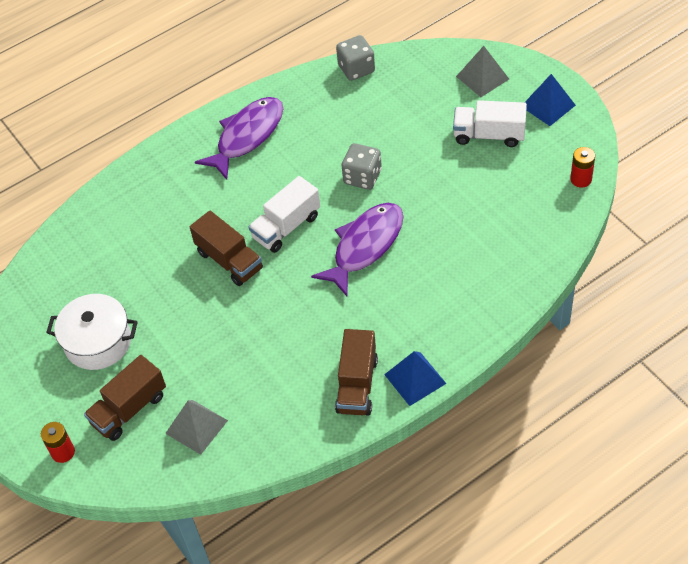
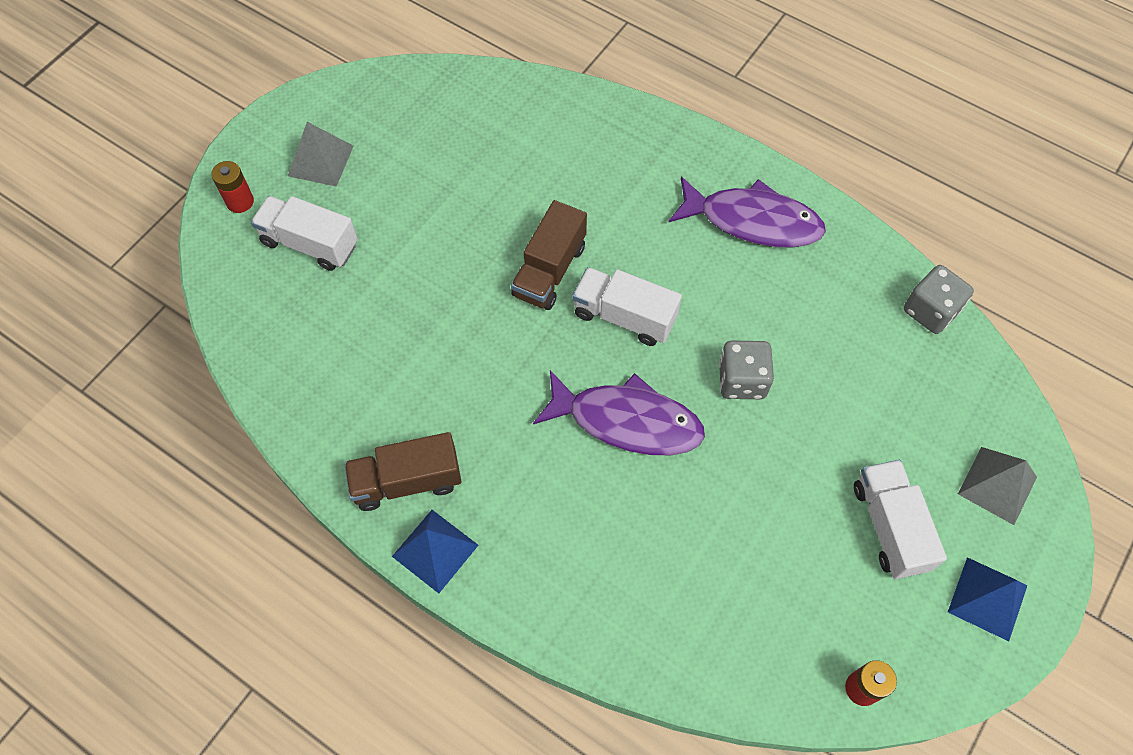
camera: 65 degrees right, 10 degrees up
white pot [46,294,138,370] -> none
brown truck [84,355,166,441] -> white truck [251,196,358,271]
grey pyramid [165,400,228,455] -> grey pyramid moved to [288,122,353,187]

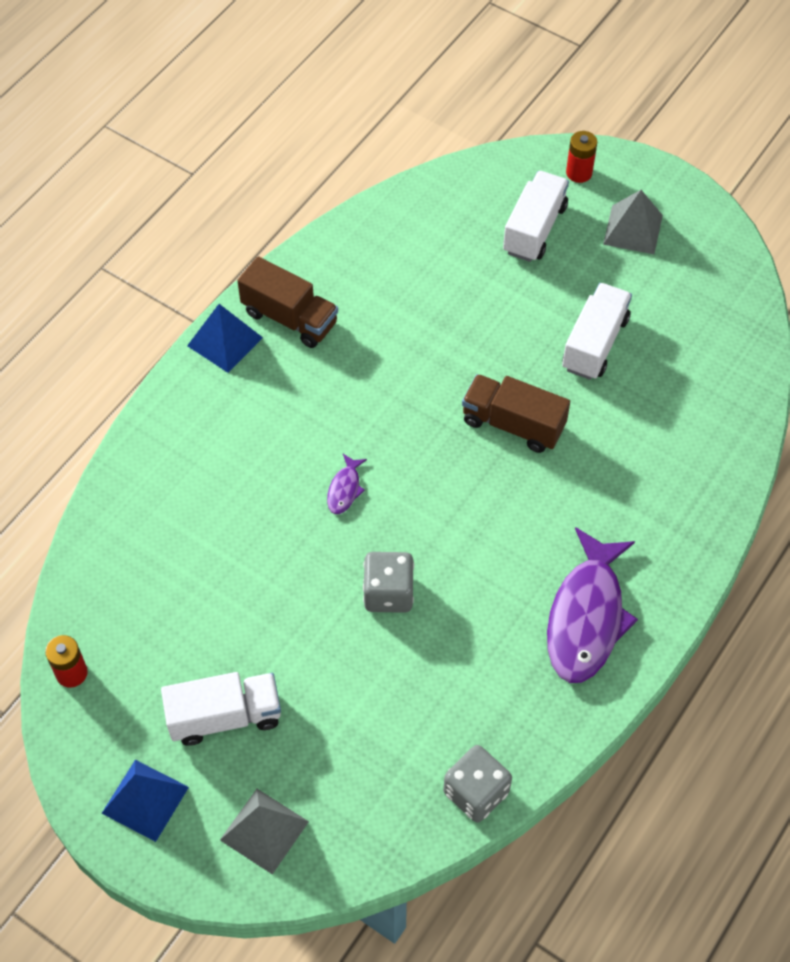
camera: 90 degrees right, 5 degrees down
brown truck [344,432,462,511] -> brown truck turned 135 degrees clockwise [237,256,338,348]
purple fish [533,370,705,455] -> purple fish [327,454,367,514], size x0.43
white truck [572,267,682,346] -> white truck moved to [562,283,632,380]

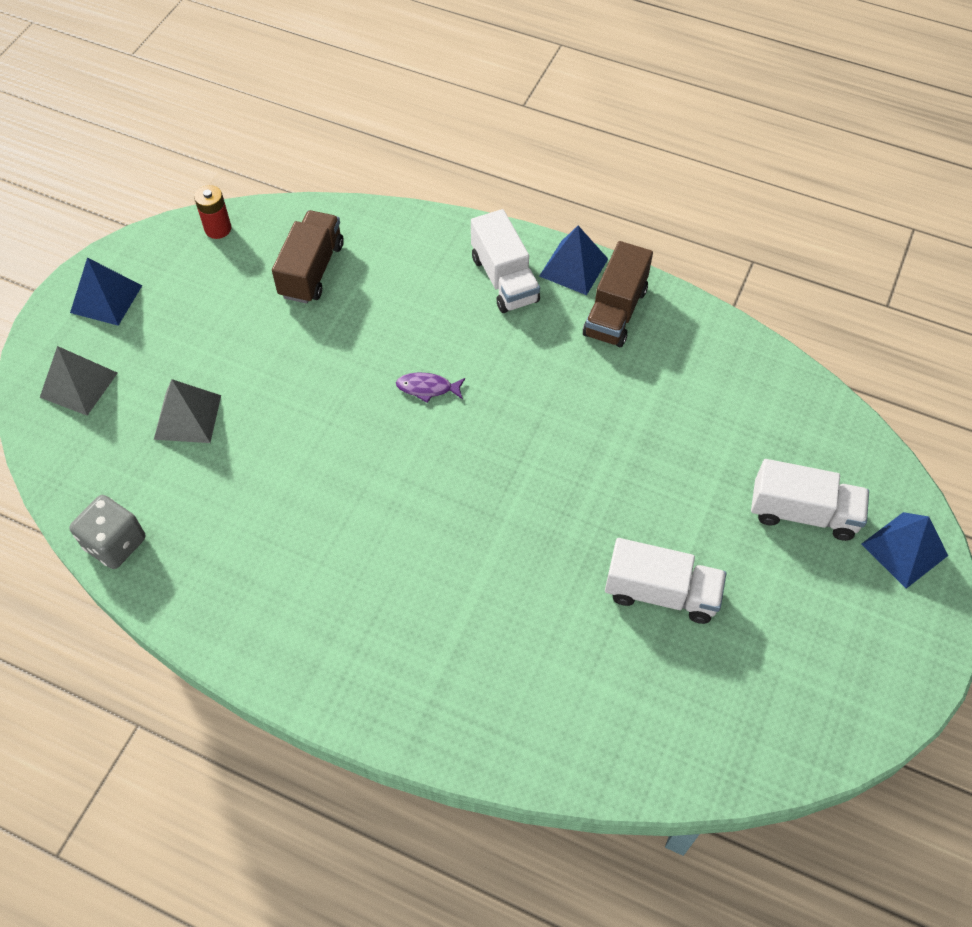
camera: 80 degrees right, 0 degrees up
white truck [161,672,281,746] -> white truck moved to [471,209,540,313]
grey dice [363,552,414,613] -> none
brown truck [462,374,570,453] -> brown truck moved to [272,210,344,304]
purple fish [547,527,638,683] -> none
red battery [566,131,597,183] -> blue pyramid [862,512,948,589]
grey pyramid [603,190,663,254] -> grey pyramid moved to [154,379,221,443]

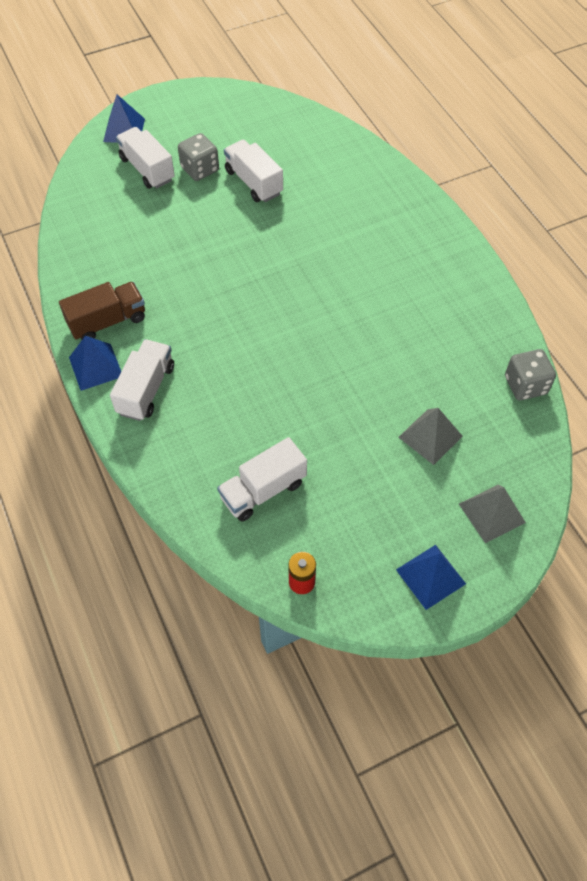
camera: 140 degrees left, 0 degrees up
brown truck [272,210,344,304] -> white truck [217,437,307,521]
purple fish [396,373,465,403] -> none
none -> grey dice [178,133,219,181]

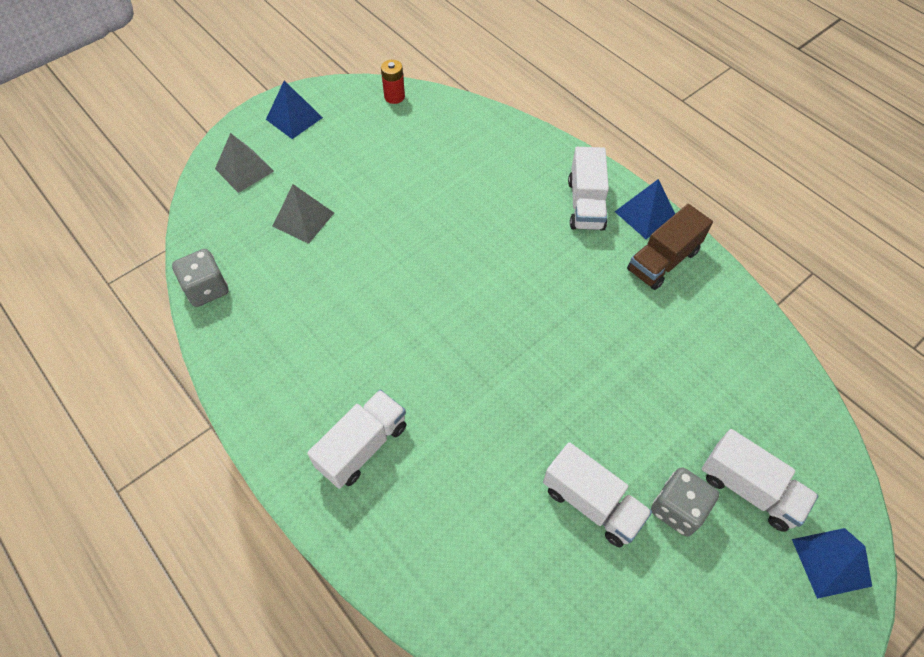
camera: 165 degrees right, 0 degrees up
white truck [217,437,307,521] -> white truck moved to [307,390,407,489]

